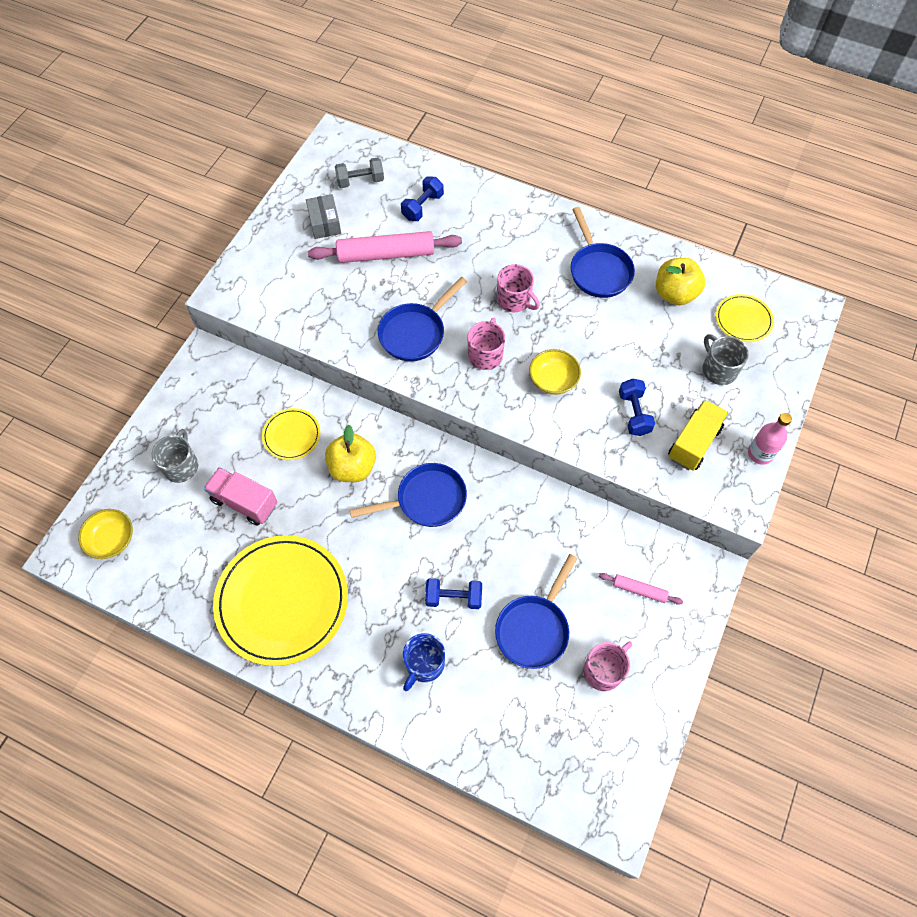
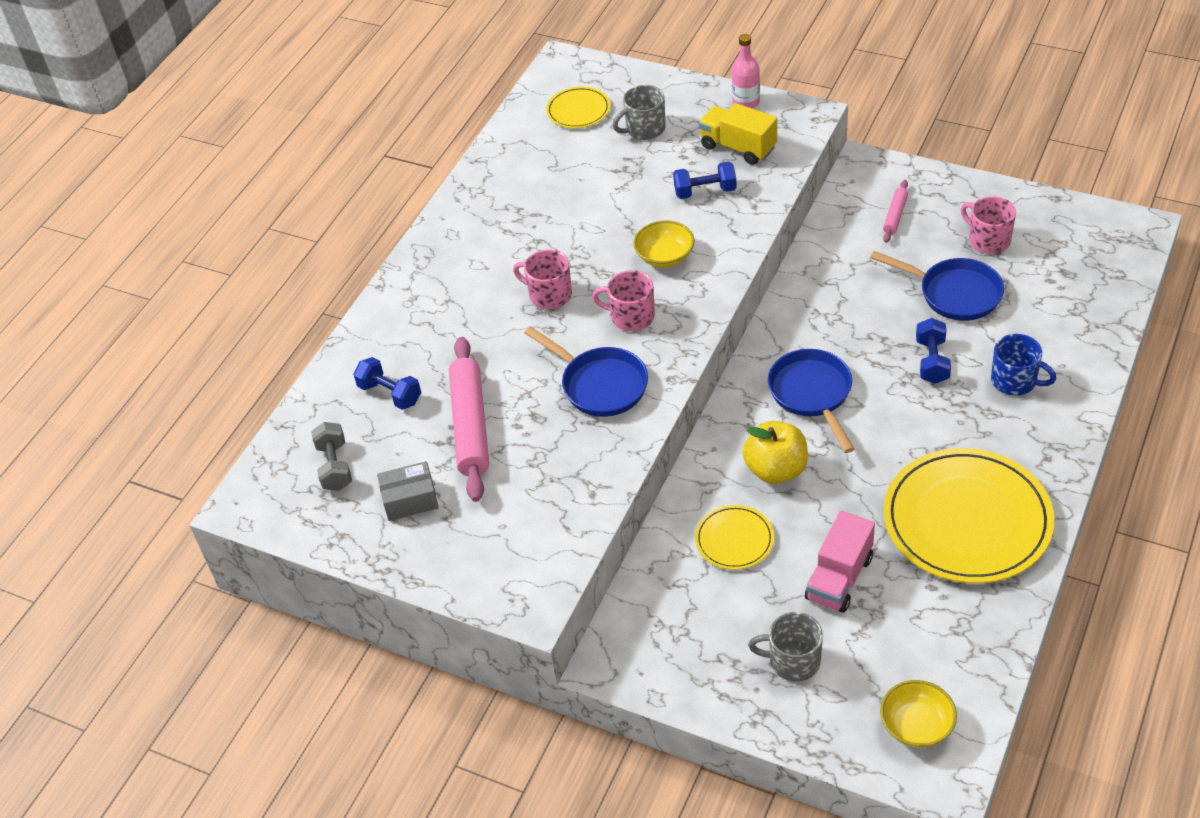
camera: 85 degrees left, 15 degrees down
pink mug [497,264,540,312] -> pink mug turned 105 degrees counterclockwise [513,249,572,309]
blue pan [571,207,635,298] -> none
yellow apple [656,258,705,306] -> none

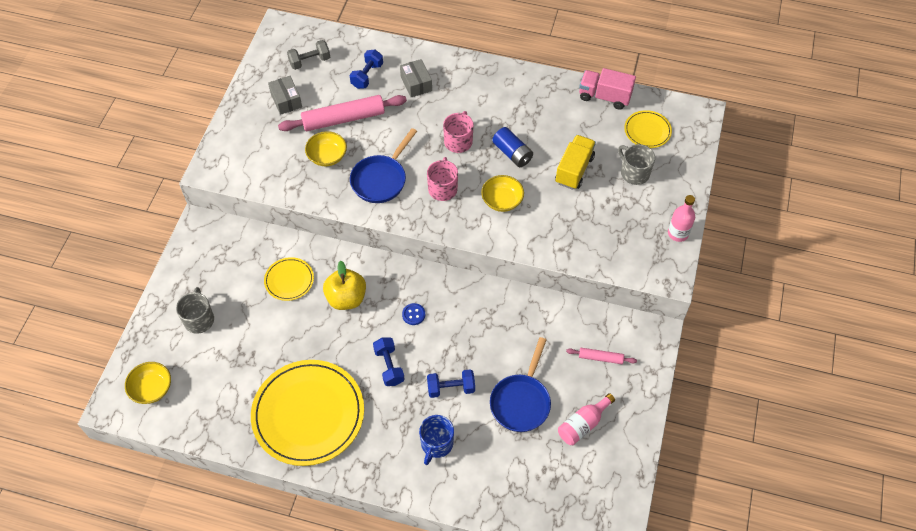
camera: 75 degrees right, 10 degrees up
blue dumbbell [673,161,737,199] -> blue dumbbell moved to [373,337,405,386]
yellow truck [699,103,777,165] -> yellow truck moved to [555,135,596,190]
blue pan [768,349,854,453] -> blue button [402,303,425,325]
pink truck [805,511,875,613] -> pink truck moved to [579,68,636,110]
pink mug [961,196,1016,254] -> pink bottle [558,393,615,445]
none -> yellow bowl [305,131,347,166]
none -> grey box [400,59,432,97]
none -> blue battery [492,127,533,167]

